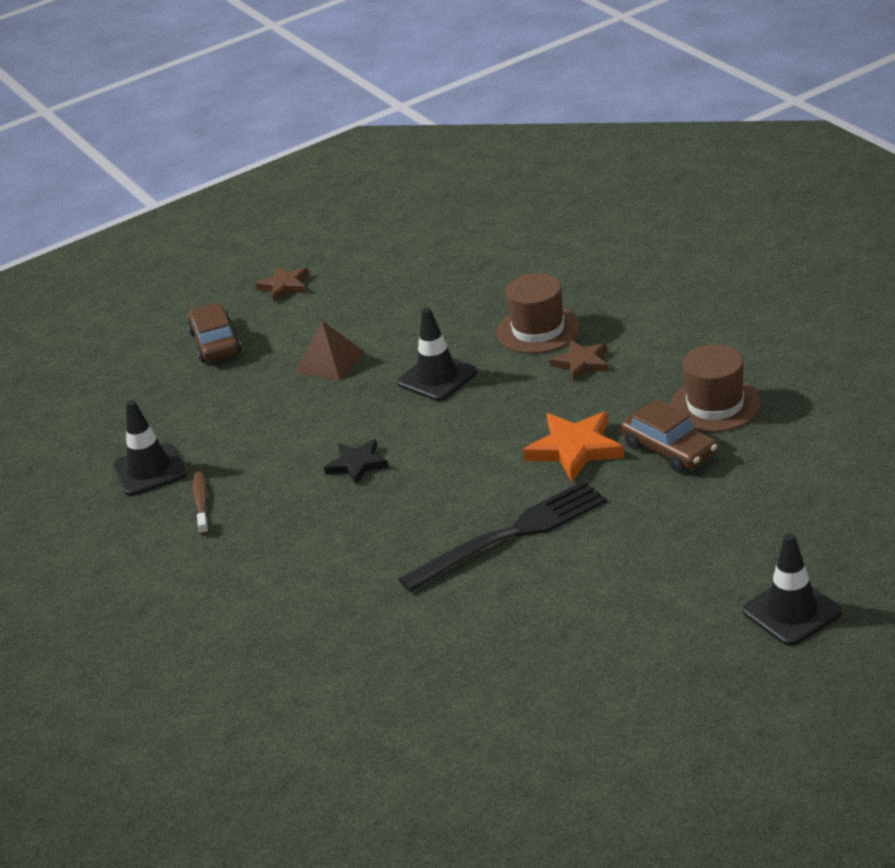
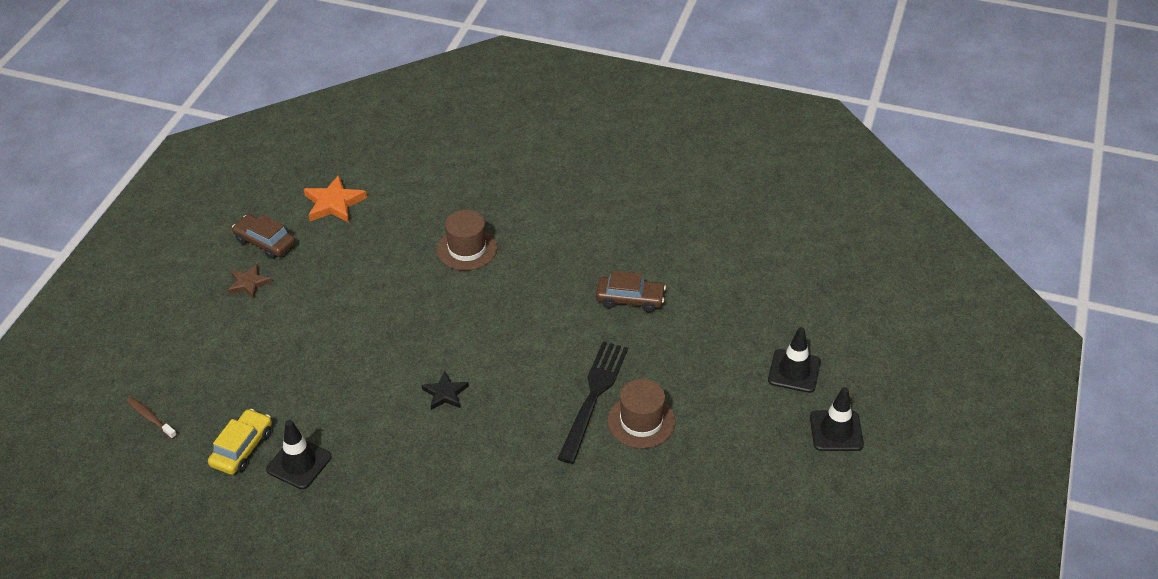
camera: 45 degrees left, 10 degrees up
brown car [187,303,241,362] -> brown car moved to [232,214,295,259]
brown toothbrush [193,470,209,535] -> brown toothbrush moved to [126,397,177,439]
brown pyramid [295,321,365,381] -> none
black traffic cone [397,308,477,401] -> black traffic cone moved to [810,387,864,451]
orange star [523,411,624,482] -> orange star moved to [304,175,367,223]
brown star [549,340,609,382] -> none
brown hat [670,344,761,432] -> brown hat moved to [608,379,675,448]
none -> yellow car [208,409,272,475]

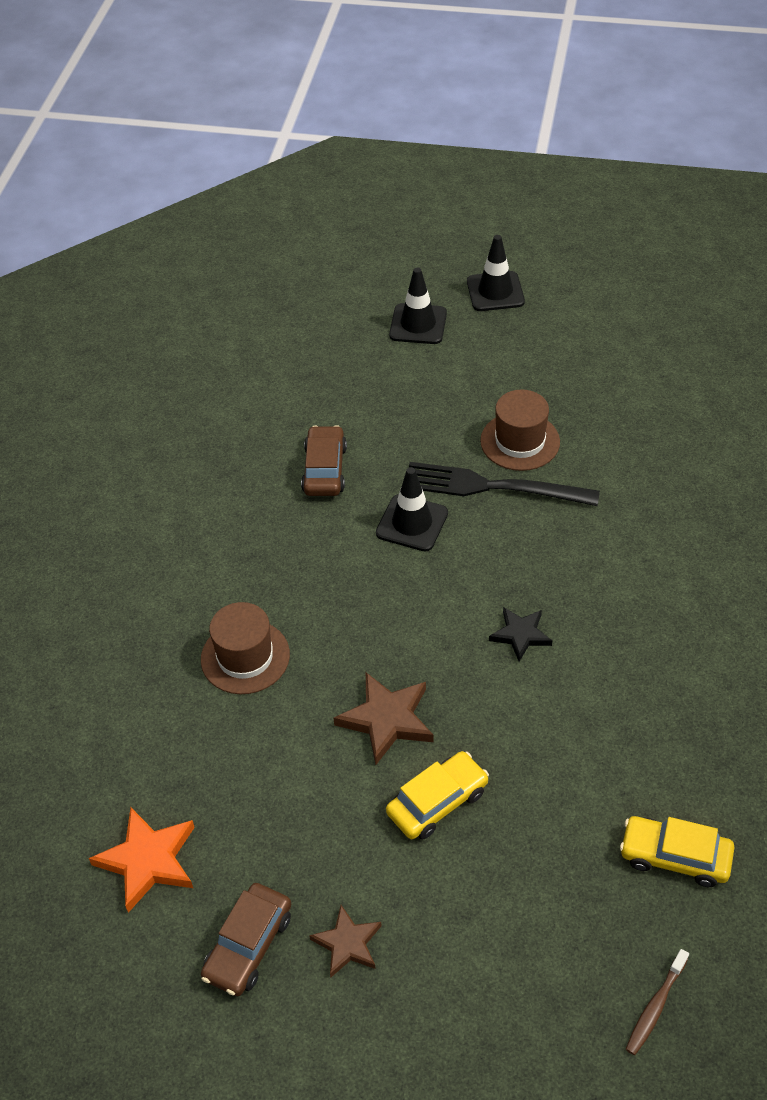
camera: 95 degrees left, 5 degrees up
black traffic cone [266,420,331,489] -> black traffic cone moved to [376,467,448,552]
none -> brown star [334,672,433,765]
none -> yellow car [386,751,489,839]

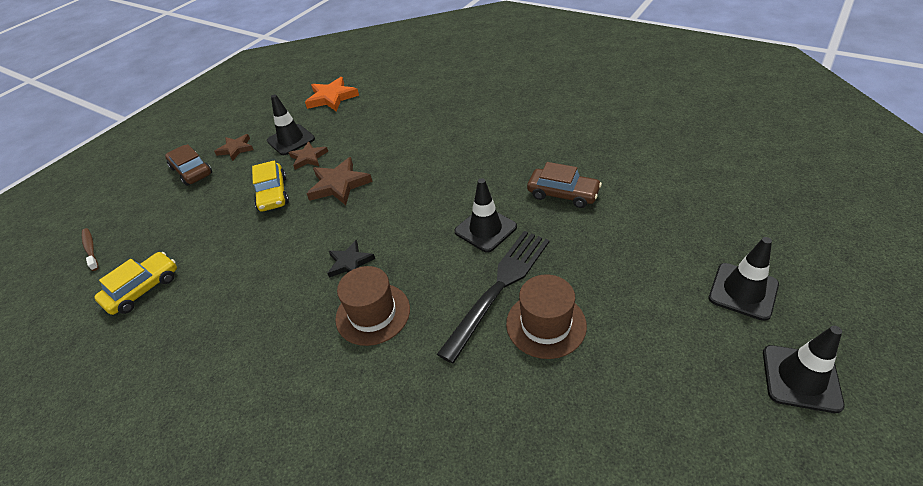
camera: 115 degrees right, 5 degrees down
brown hat [201,602,290,694] -> brown hat moved to [335,266,410,346]
brown car [201,883,291,996] -> brown car moved to [165,144,212,186]
none -> black traffic cone [267,94,315,155]
none -> brown star [288,142,328,170]

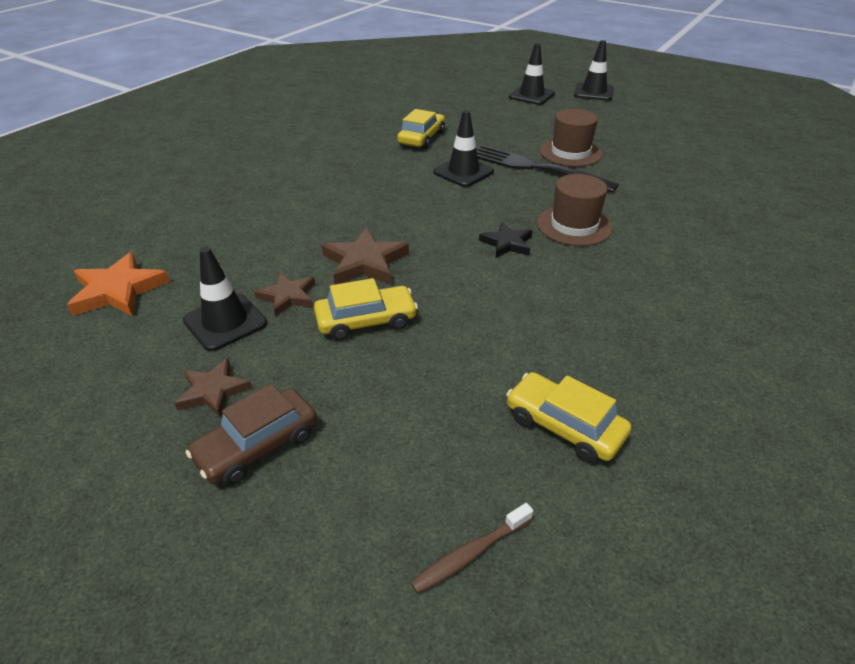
camera: 95 degrees left, 5 degrees down
brown car [527,162,602,208] -> yellow car [397,109,445,149]

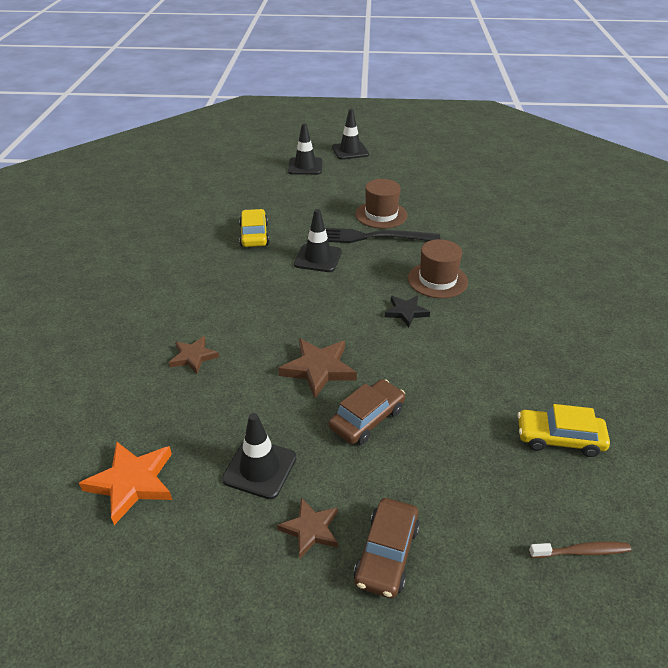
camera: 30 degrees left, 0 degrees up
brown star [254,273,315,317] -> brown star moved to [169,336,219,374]
yellow car [314,278,418,341] -> brown car [329,379,405,445]
brown toothbrush [410,503,533,594] -> brown toothbrush turned 120 degrees counterclockwise [529,542,631,558]

